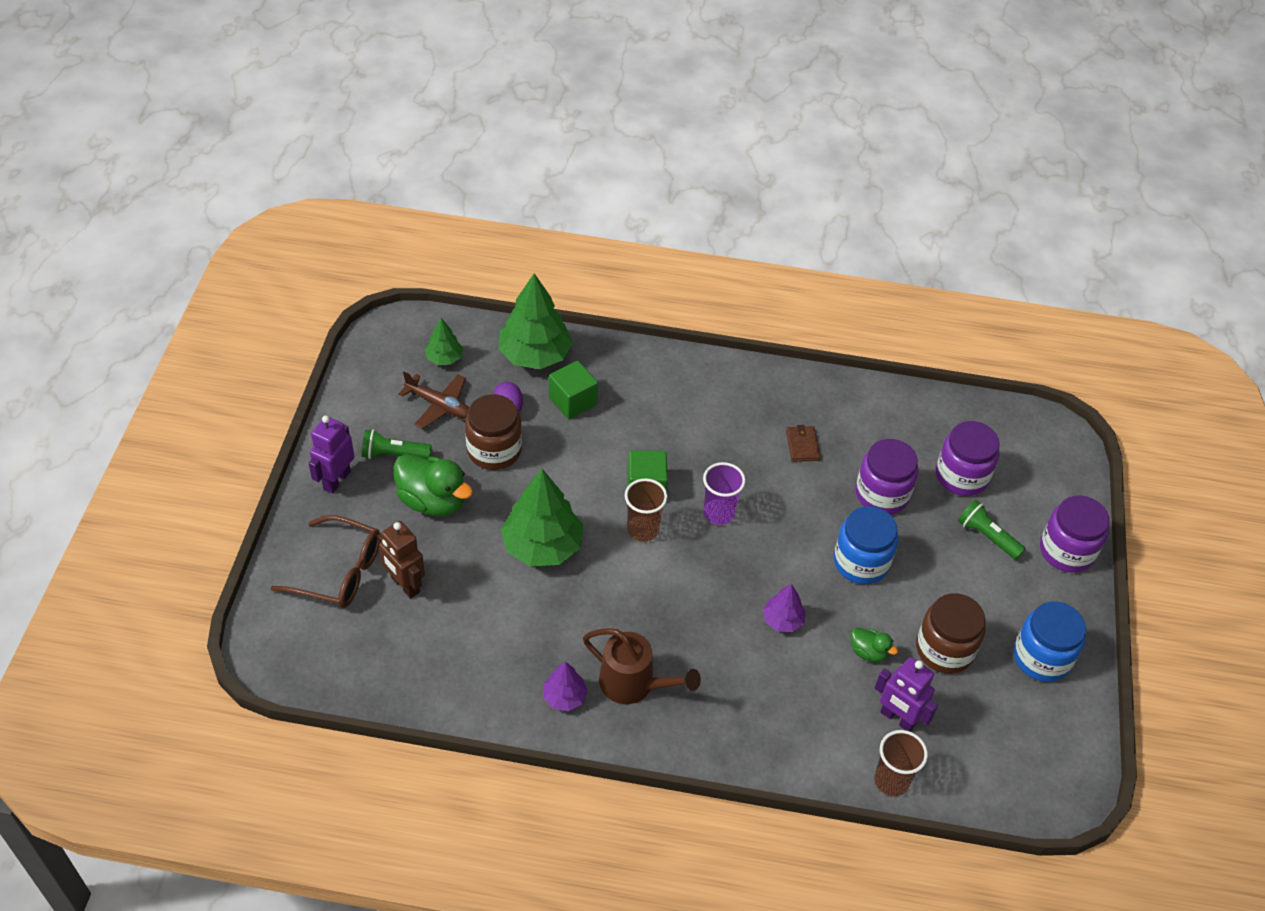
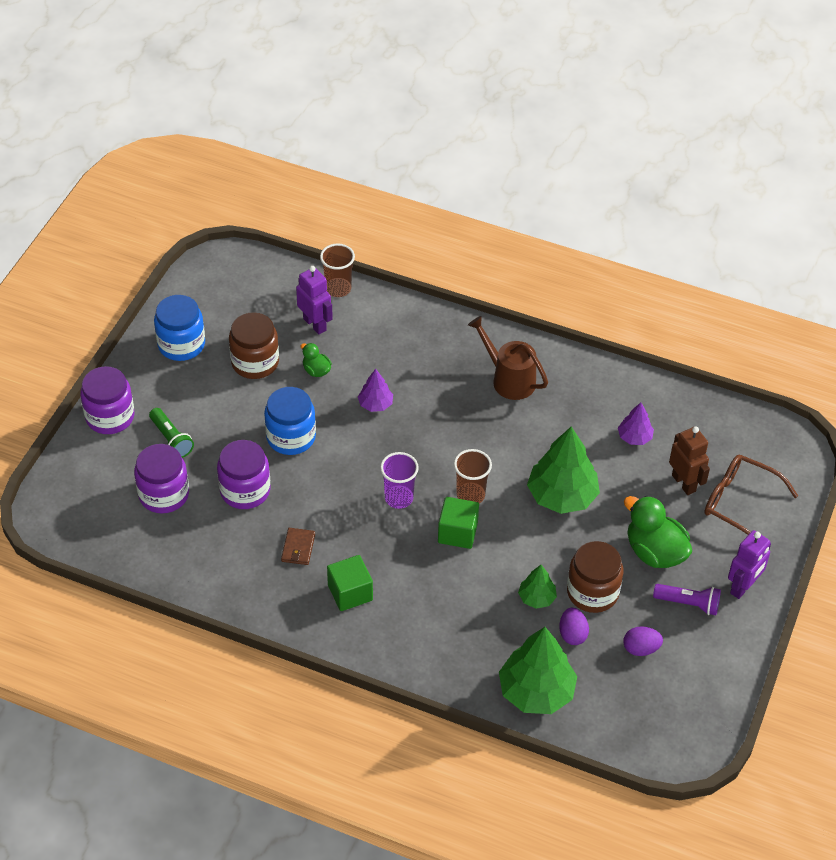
camera: 165 degrees left, 0 degrees up
green flashlight [362,429,432,459] -> purple flashlight [653,584,721,615]
brown plane [399,371,469,429] -> purple egg [623,626,663,656]
green tree [425,318,463,365] -> green tree moved to [518,565,557,609]
purple tree [543,662,588,711] -> purple tree moved to [618,402,654,445]
green cube [549,361,598,419] -> green cube moved to [327,555,373,611]

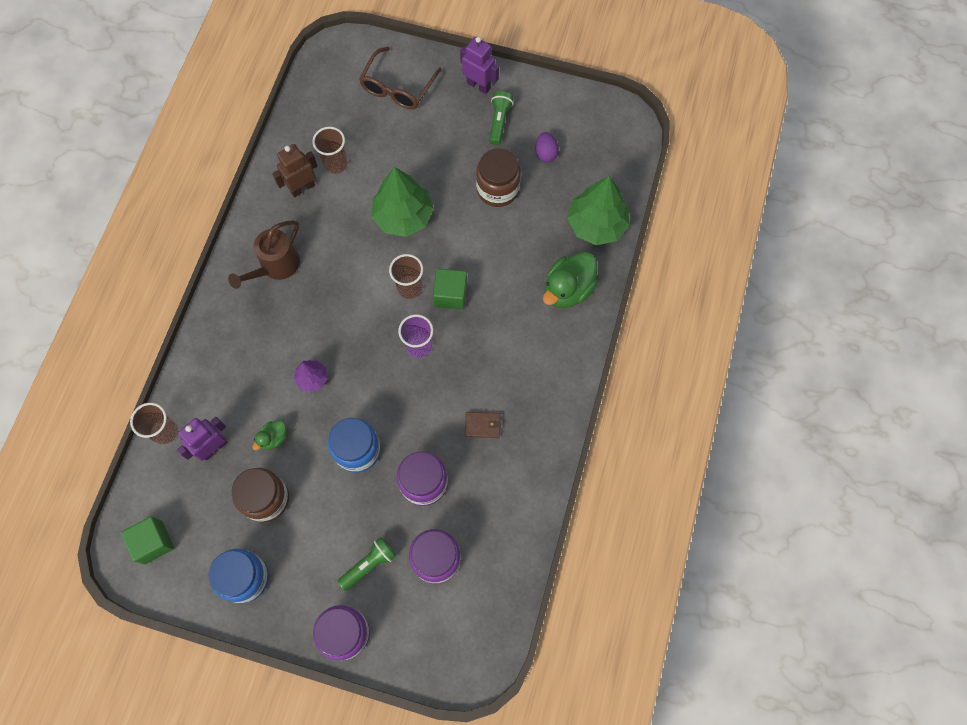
camera: 95 degrees left, 20 degrees up
green cube [327,555,373,611] -> green cube moved to [121,516,174,564]
green tree [518,565,557,609] -> none
purple egg [559,608,589,645] -> none
purple tree [618,402,654,445] -> brown cup [312,127,347,174]
green duck [624,496,692,568] -> green duck moved to [543,252,598,308]
purple flashlight [653,584,721,615] -> green flashlight [489,91,514,145]
brown robot [669,426,710,495] -> brown robot moved to [272,144,317,197]

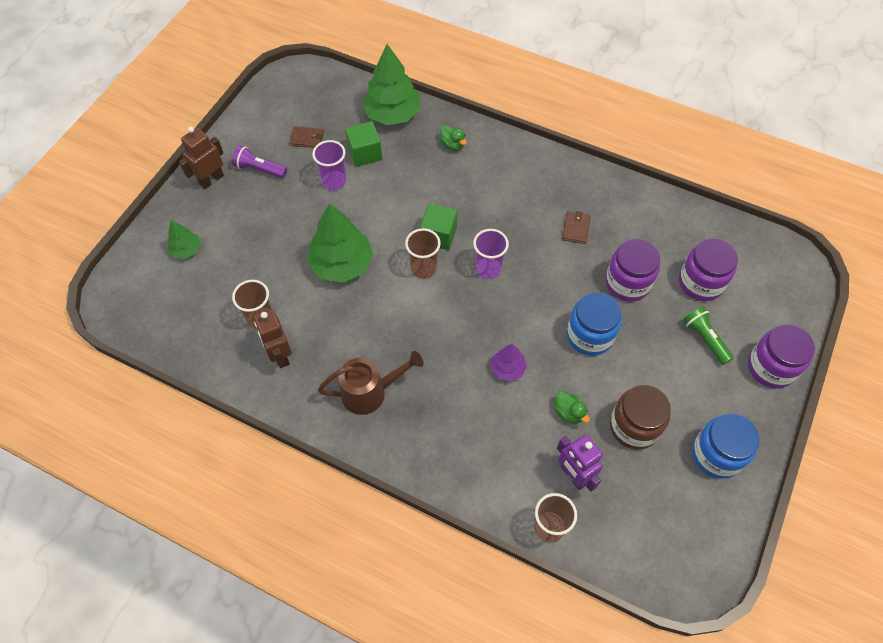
camera: 80 degrees left, 10 degrees down
green cube [121,516,174,564] -> green cube moved to [345,121,382,167]
brown watering can [228,220,300,289] -> brown watering can turned 60 degrees counterclockwise [318,351,424,415]
brown glasses [359,47,442,110] -> green tree [167,220,201,259]
purple robot [460,37,499,94] -> brown robot [179,126,224,189]
brown jar [476,148,521,207] -> purple cup [312,140,346,190]
green flashlight [489,91,514,145] -> purple flashlight [232,146,287,178]
purple egg [535,132,559,162] -> brown wallet [289,126,324,148]
green duck [543,252,598,308] -> green duck [440,125,467,151], size x0.51

